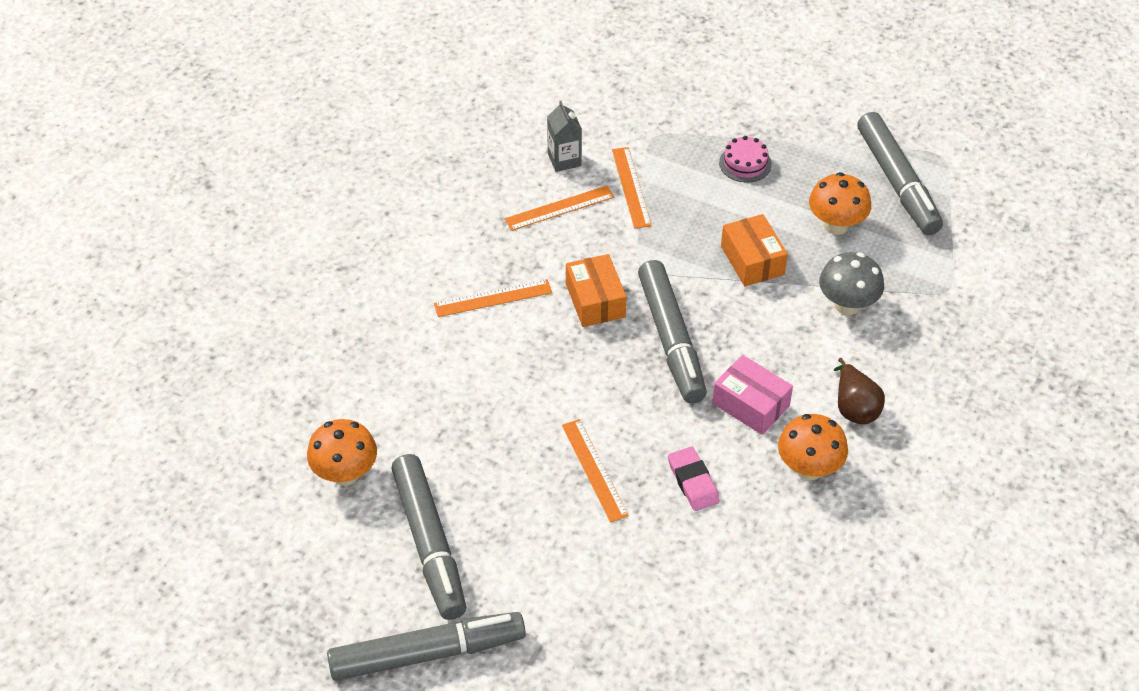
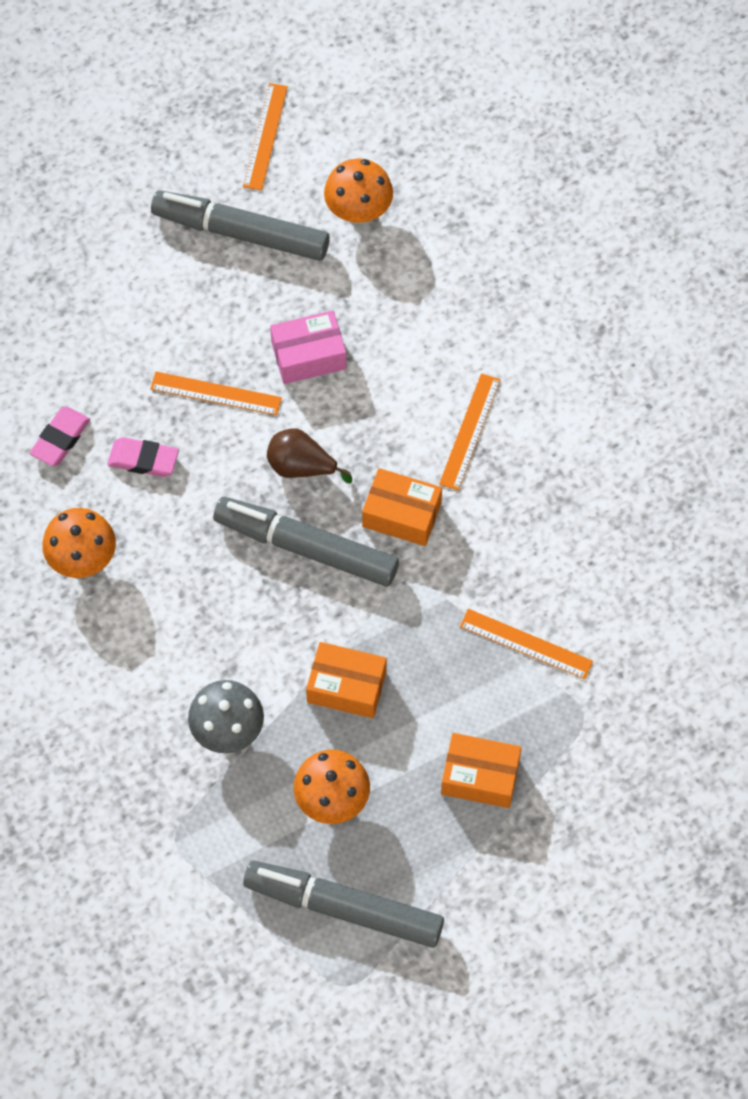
camera: 125 degrees right, 15 degrees up
grey marker [327,612,526,681] -> none
orange ruler [505,186,614,231] -> orange ruler moved to [243,83,288,190]
grey carton [547,101,582,172] -> none
pink box [712,355,793,435] -> pink box moved to [270,310,347,384]
pink cake [719,136,772,182] -> orange box [441,733,522,808]
brown pear [834,358,885,424] -> brown pear moved to [267,428,352,484]
none -> pink eraser [29,406,90,466]

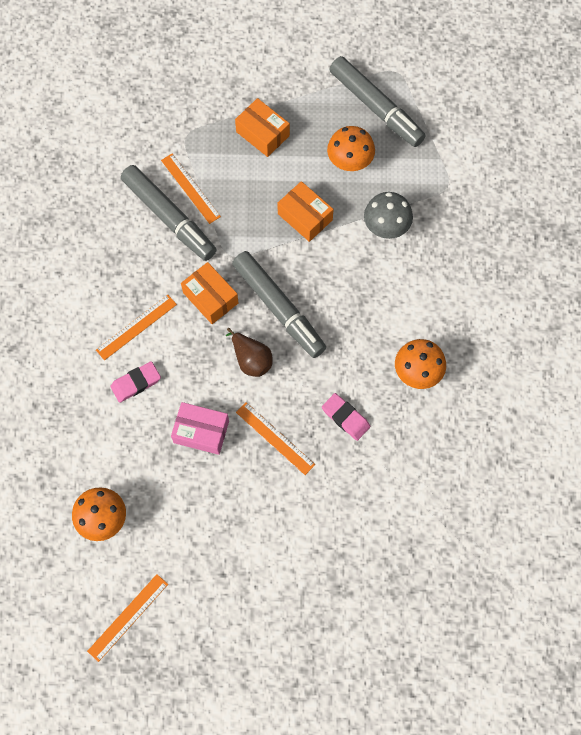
camera: 150 degrees left, 5 degrees up
pink eraser [29,406,90,466] -> pink eraser moved to [110,361,161,403]
grey marker [151,190,330,261] -> grey marker moved to [121,165,217,261]

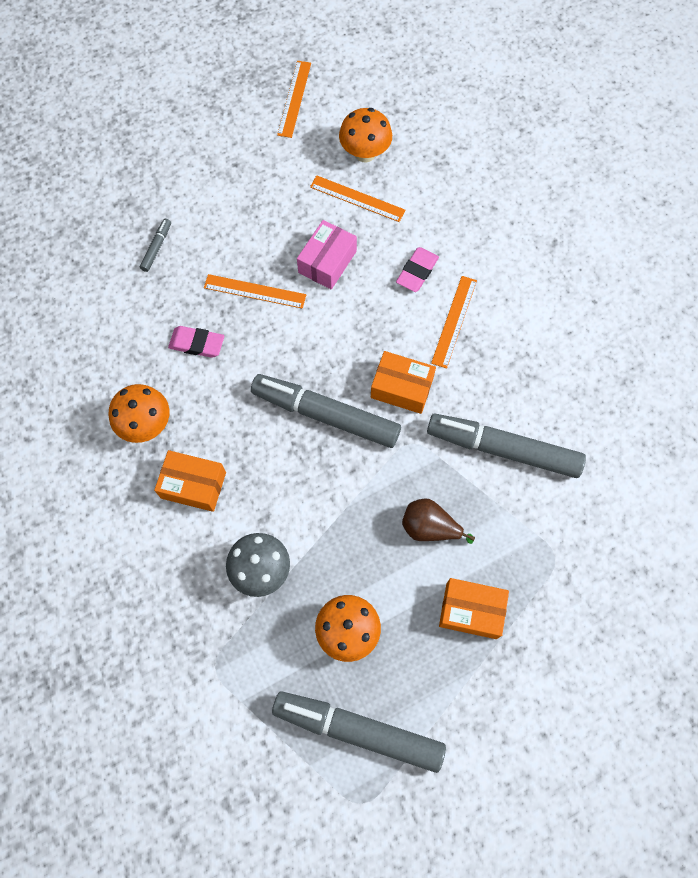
camera: 150 degrees right, 0 degrees up
orange ruler [161,154,221,224] -> orange ruler moved to [310,175,405,222]
pink box [171,402,229,455] -> pink box turned 45 degrees counterclockwise [297,220,357,290]
brown pear [226,328,273,377] -> brown pear moved to [402,499,475,544]
orange box [277,181,334,242] -> orange box moved to [154,450,226,512]
none -> grey marker [140,219,171,272]

